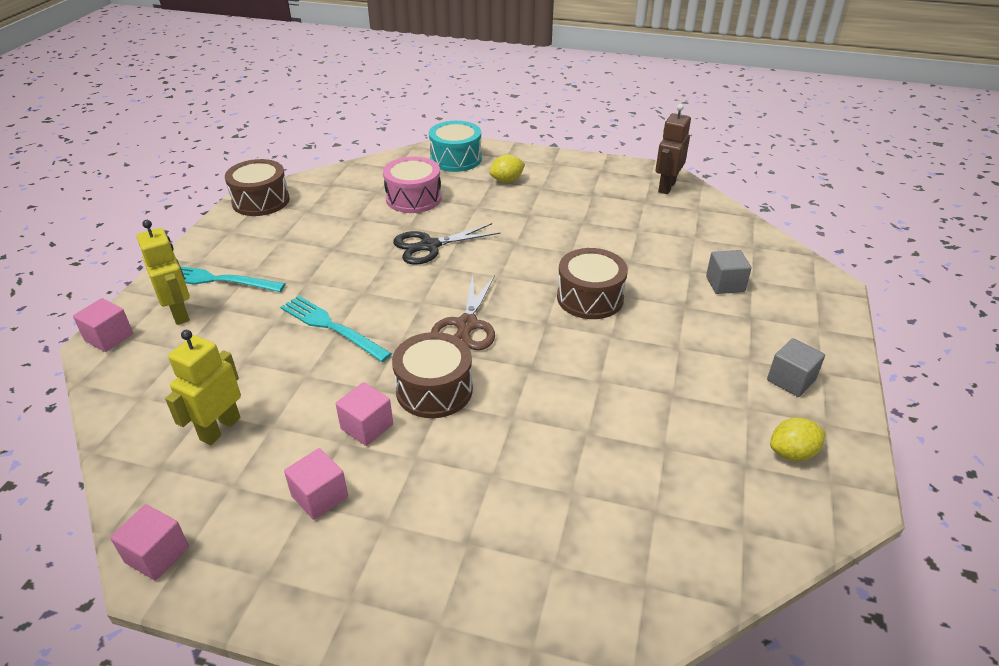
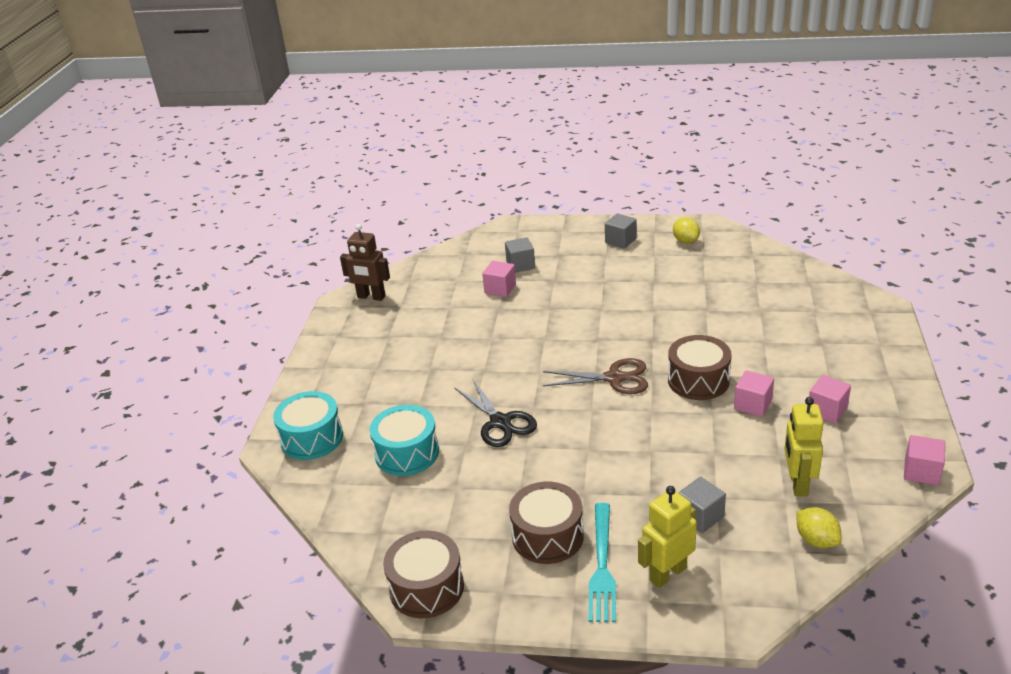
camera: 95 degrees left, 5 degrees down
pink cube [73,298,133,352] -> pink cube moved to [482,261,516,297]
yellow robot [165,330,241,445] -> yellow robot turned 75 degrees clockwise [784,397,823,496]
turquoise fork [281,296,392,362] -> none
pink drum [383,157,442,213] -> turquoise drum [369,405,439,476]
yellow lemon [489,155,525,183] -> yellow lemon moved to [796,507,842,548]
brown drum [557,248,628,319] -> brown drum moved to [509,482,584,564]
none -> grey cube [678,477,726,533]

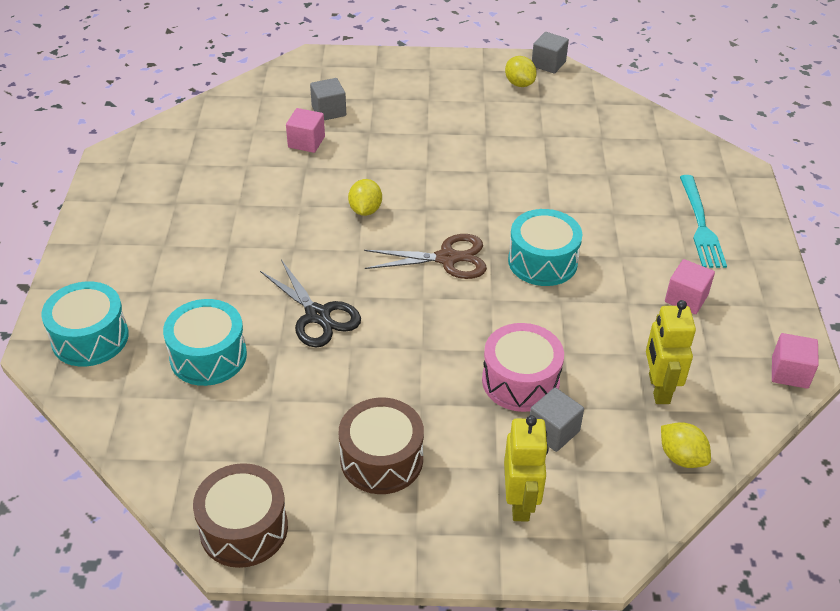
camera: 10 degrees left, 10 degrees up
brown robot [340,224,390,301] -> none
turquoise fork [589,503,616,622] -> turquoise fork moved to [680,175,727,268]
grey cube [605,213,637,249] -> grey cube moved to [532,32,569,74]
yellow robot [638,486,697,588] -> yellow robot turned 135 degrees clockwise [504,415,549,521]
brown drum [668,335,732,400] -> turquoise drum [508,209,582,286]
pink cube [734,370,774,417] -> none
none -> yellow lemon [348,179,382,216]
none -> pink drum [482,323,564,412]

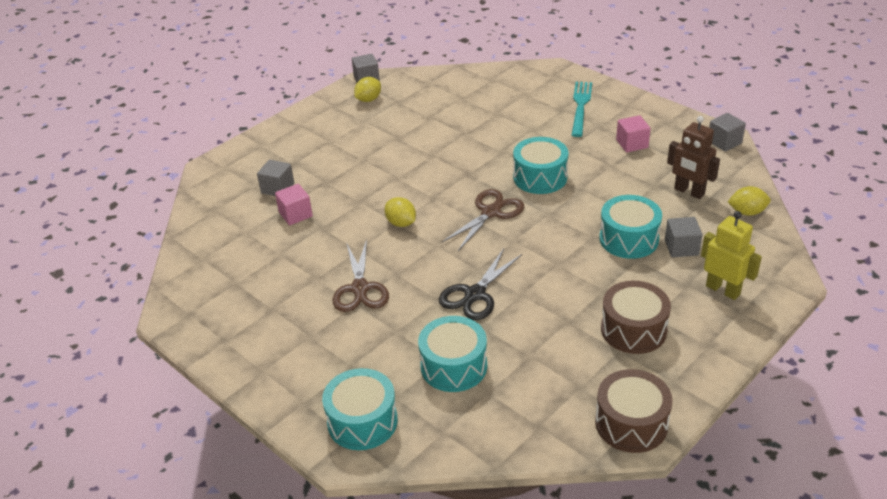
camera: 45 degrees left, 5 degrees down
black scissors [260,260,361,348] -> black scissors turned 120 degrees clockwise [439,249,522,320]
pink drum [482,323,564,412] -> turquoise drum [599,195,662,259]
yellow lemon [505,56,537,87] -> yellow lemon turned 60 degrees counterclockwise [354,77,381,102]
yellow robot [646,300,696,404] -> brown robot [667,116,720,199]
turquoise fork [680,175,727,268] -> turquoise fork turned 120 degrees counterclockwise [572,82,592,137]
pink cube [772,333,819,389] -> grey cube [709,113,746,152]
none -> brown scissors [332,239,389,312]

